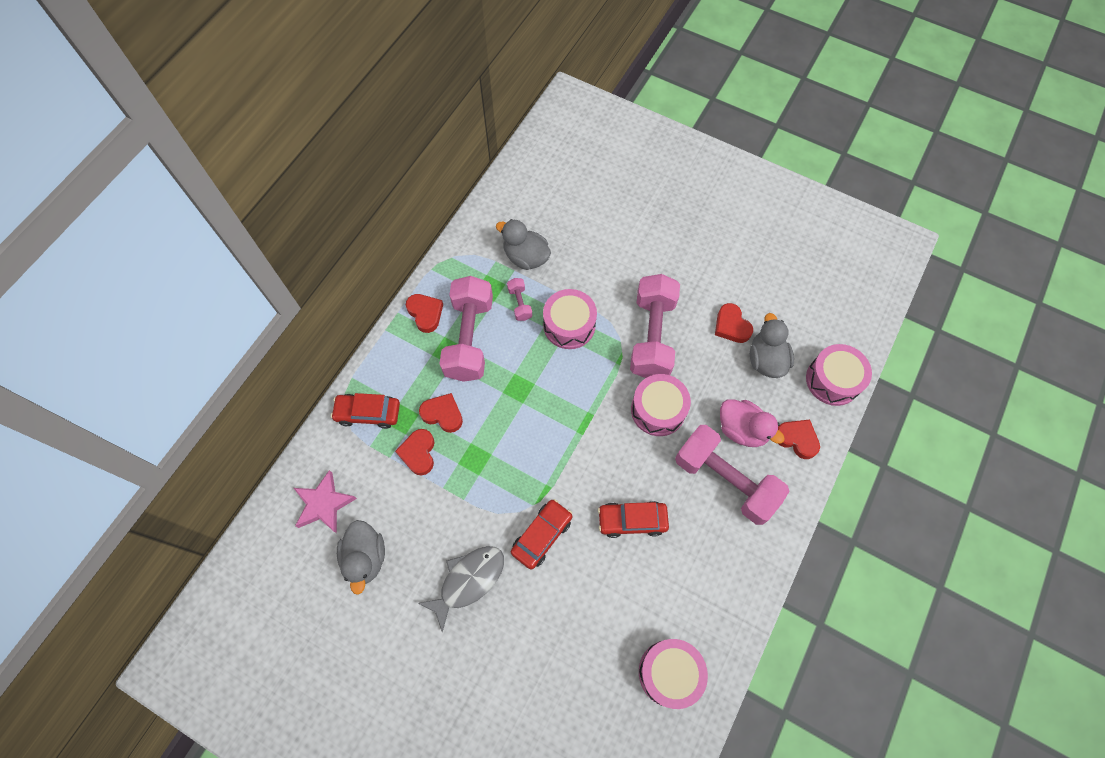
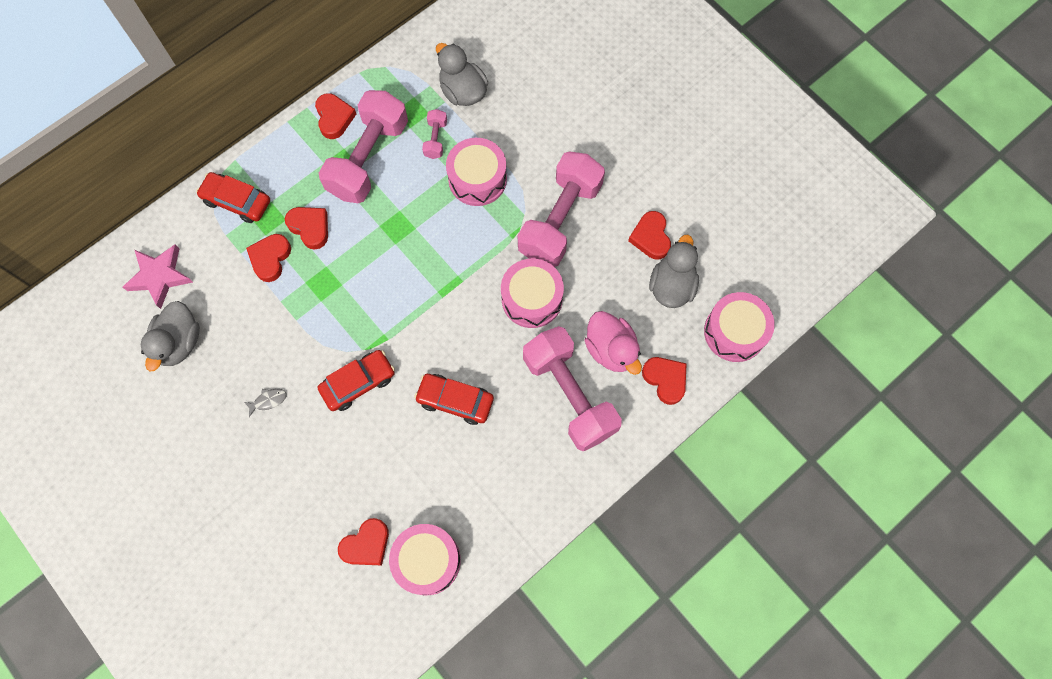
camera: 20 degrees right, 5 degrees up
grey fish [418,546,504,633] -> grey fish [244,389,287,417], size x0.43
none -> red heart [338,518,389,566]

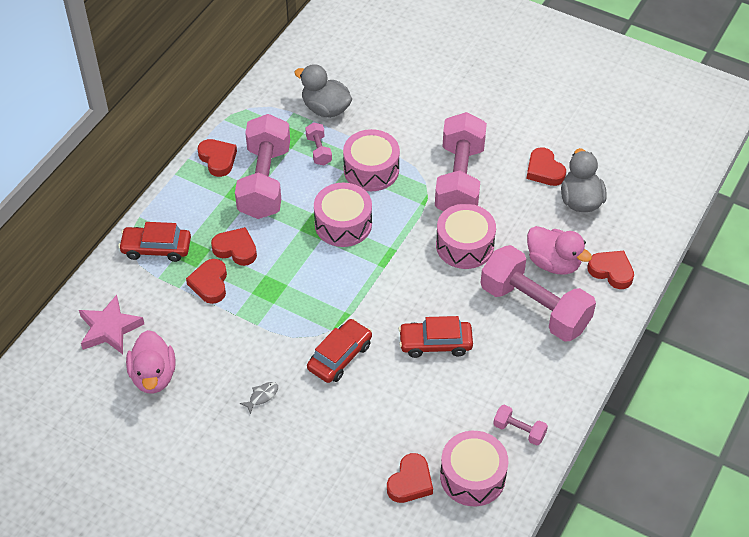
camera: 20 degrees left, 20 degrees down
grey duck [141,301,200,372] -> pink duck [126,330,175,394]
pink drum [704,292,775,362] -> pink drum moved to [314,183,372,247]
none -> pink dumbbell [493,405,548,446]

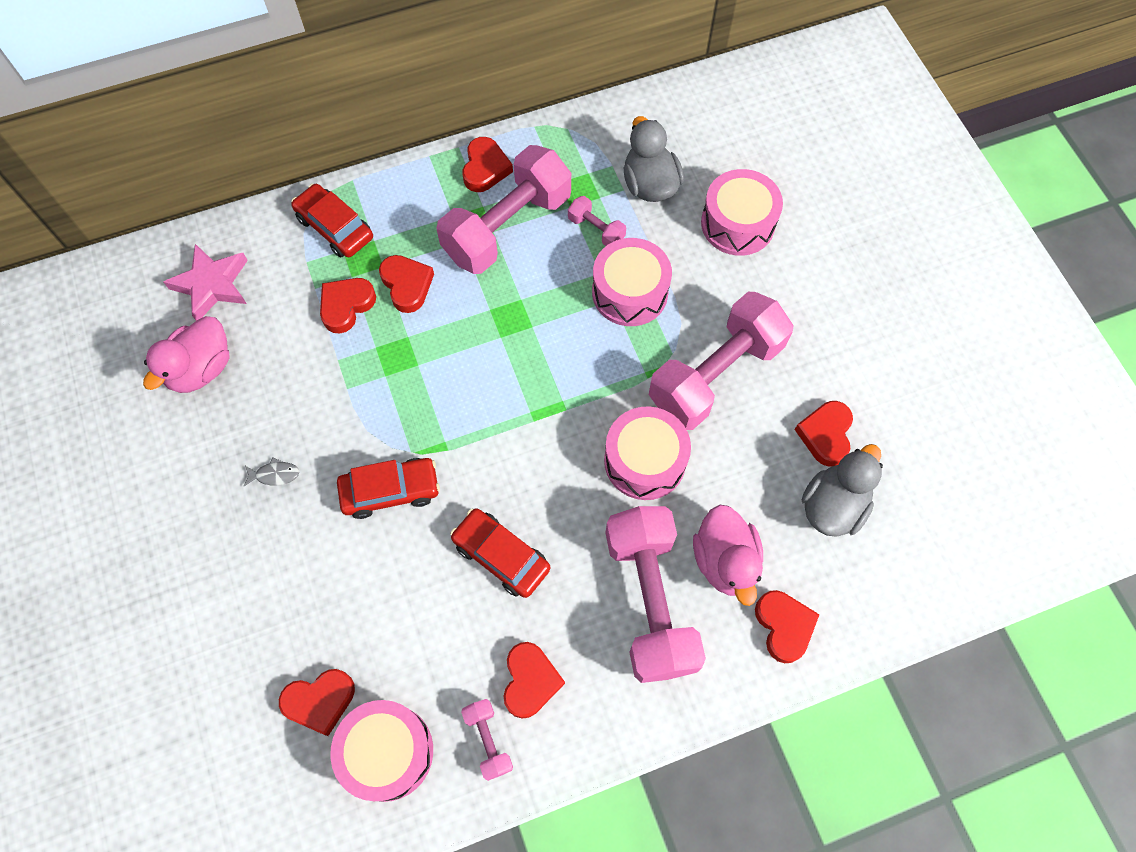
camera: 40 degrees right, 15 degrees up
pink dumbbell [305,122,332,165] -> pink dumbbell turned 75 degrees counterclockwise [568,196,626,246]
pink drum [314,183,372,247] -> pink drum moved to [701,169,783,256]
none -> red heart [504,642,565,719]

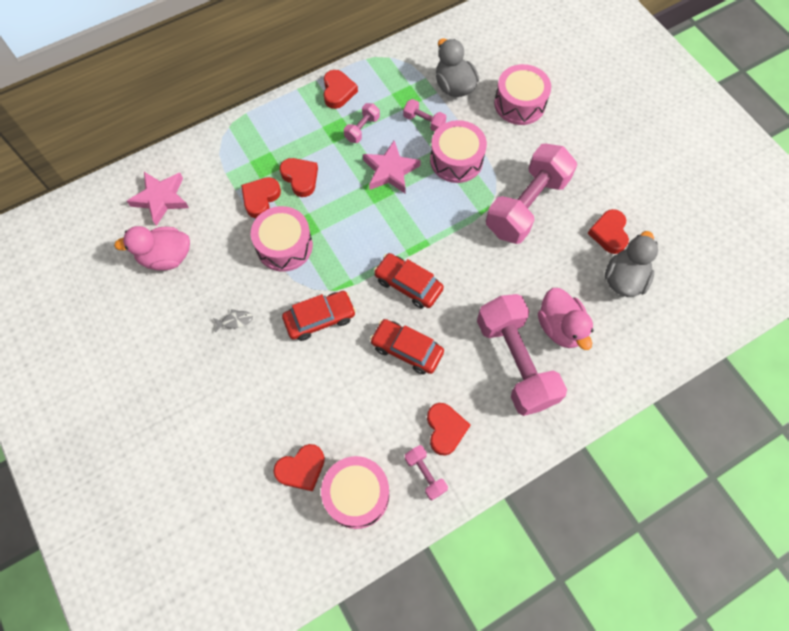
camera: 10 degrees left, 0 degrees up
pink duck [143,316,229,393] -> pink duck turned 60 degrees clockwise [114,226,190,271]
red car [291,184,373,258] -> red car moved to [374,253,444,308]
pink dumbbell [436,145,571,274] -> pink dumbbell [344,103,380,143], size x0.43
pink drum [604,406,691,500] -> pink drum moved to [251,206,313,272]
red heart [755,590,820,663] -> none
none -> pink star [363,141,421,193]

